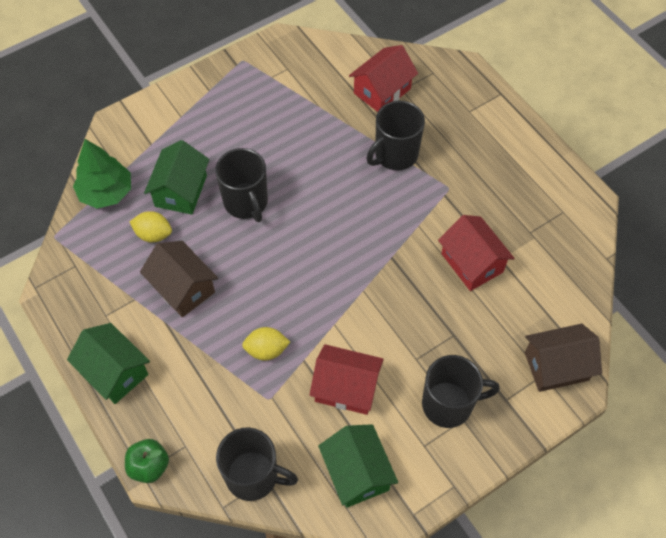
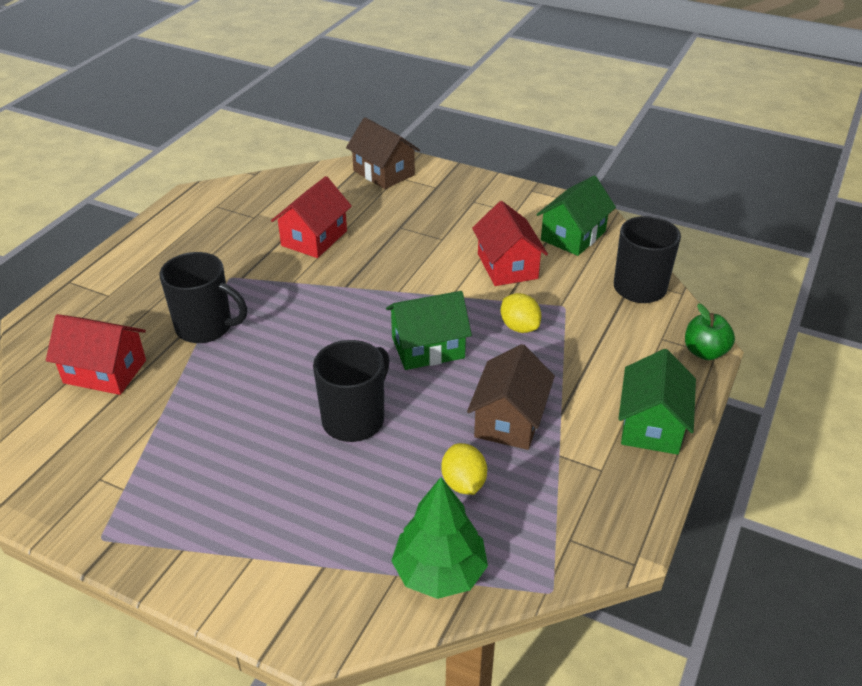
camera: 120 degrees left, 20 degrees down
green house [144,140,209,215] -> green house moved to [386,291,472,370]
black mug [422,355,500,428] -> none

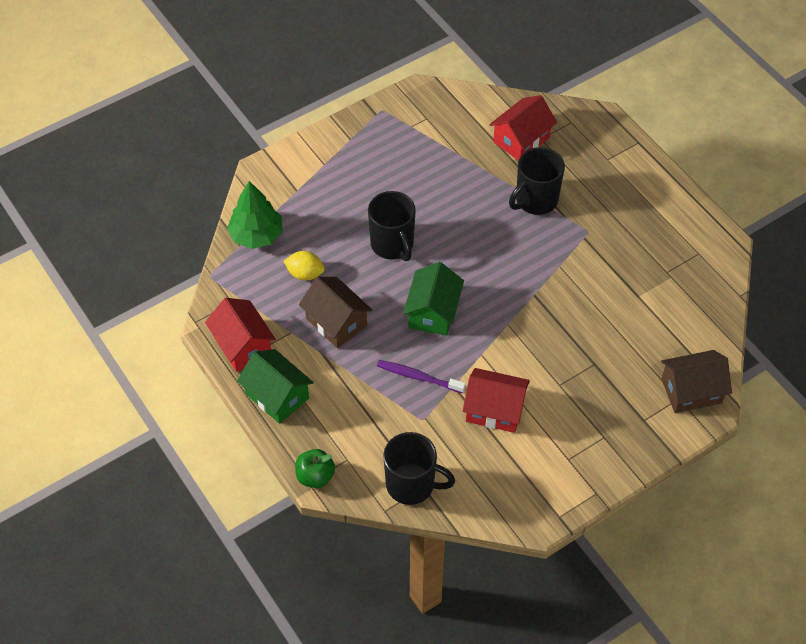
camera: 120 degrees right, 15 degrees up
red house [271,176,352,258] -> red house moved to [205,298,276,372]
yellow lemon [501,293,541,333] -> purple toothbrush [377,360,466,393]
green house [536,175,616,256] -> none

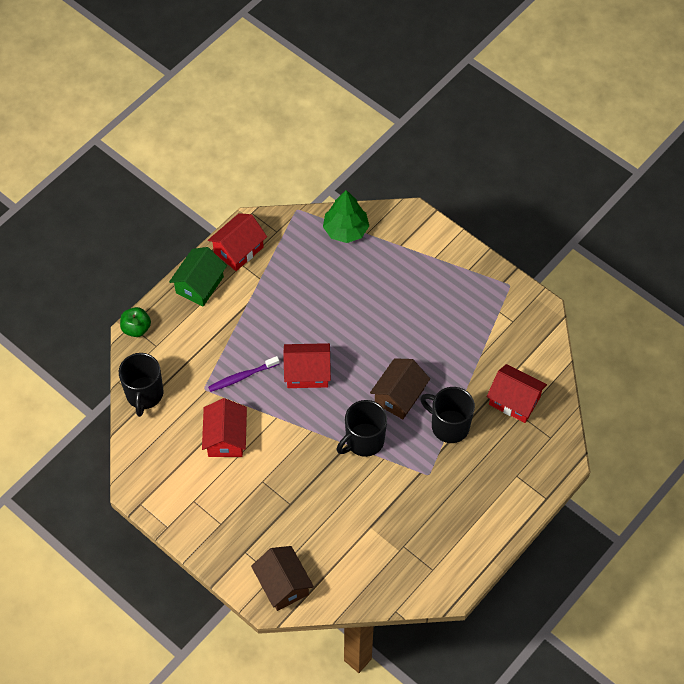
camera: 75 degrees right, 5 degrees up
yellow lemon [284,251,325,281] -> none
brown house [299,277,372,348] -> brown house moved to [370,358,430,419]
black mug [368,191,416,261] -> black mug moved to [337,400,387,457]
purple toothbrush [377,360,466,393] -> purple toothbrush turned 120 degrees counterclockwise [208,356,280,392]
green house [403,262,464,336] -> red house [283,343,331,388]

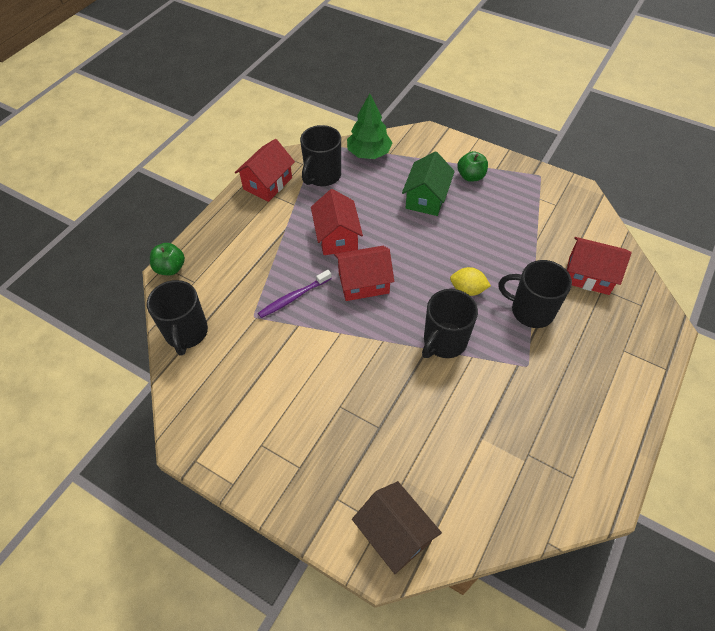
camera: 10 degrees left, 5 degrees down
green house [169,247,227,307] -> green house moved to [402,151,455,216]
red house [202,398,247,457] -> red house moved to [311,189,363,255]
brown house [370,358,430,419] -> yellow lemon [450,267,491,296]
none -> black mug [300,125,341,186]
none -> green apple [457,151,488,182]

